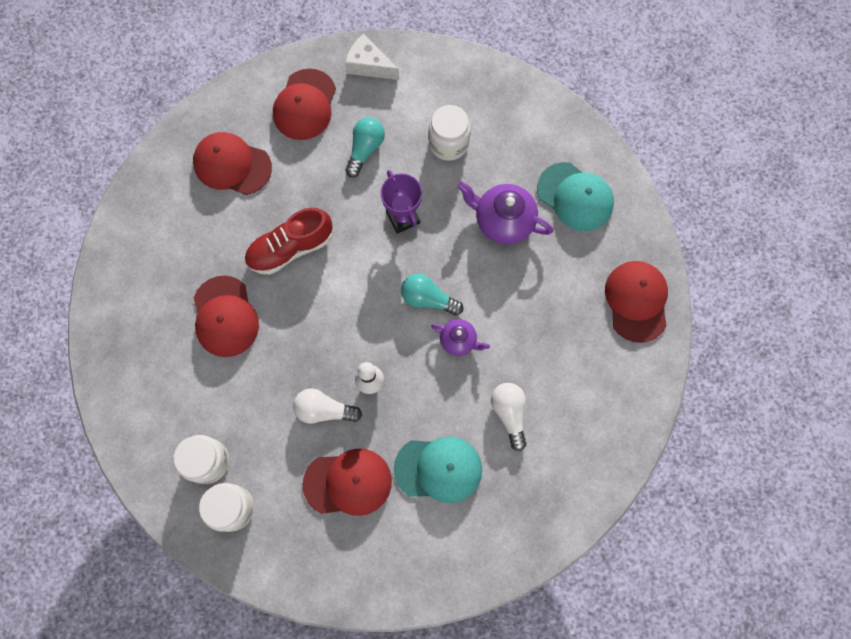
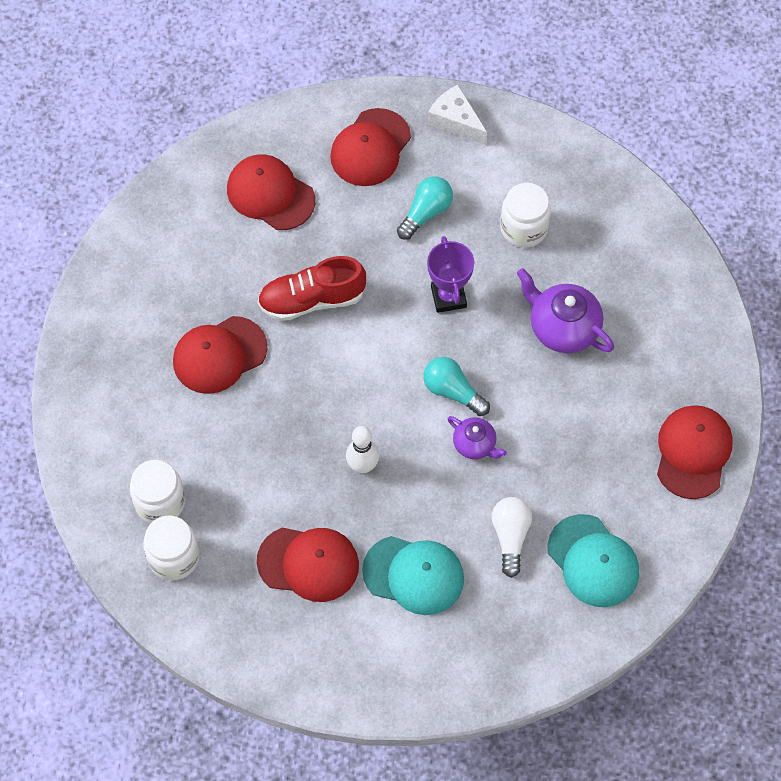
camera: 15 degrees right, 10 degrees down
red cap [194,276,259,357] -> red cap turned 60 degrees clockwise [173,316,268,394]
white light bulb [293,388,362,424] -> none
turquoise cap [537,162,614,231] -> turquoise cap moved to [547,514,639,607]

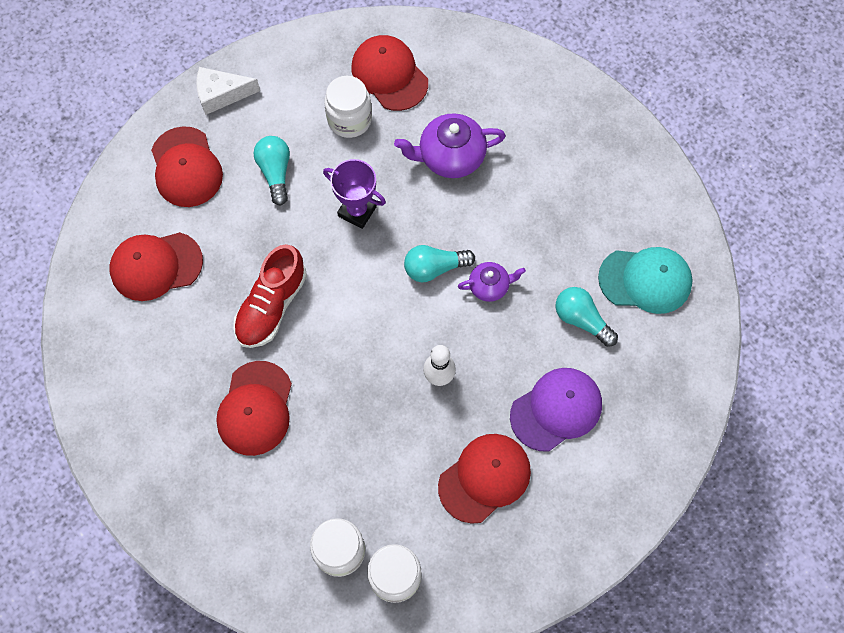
camera: 50 degrees left, 5 degrees up
turquoise cap [362,536,464,615] -> purple cap [510,368,602,452]
white light bulb [491,497,532,578] -> turquoise light bulb [555,287,618,347]
red cap [657,405,733,499] -> red cap moved to [351,35,428,111]

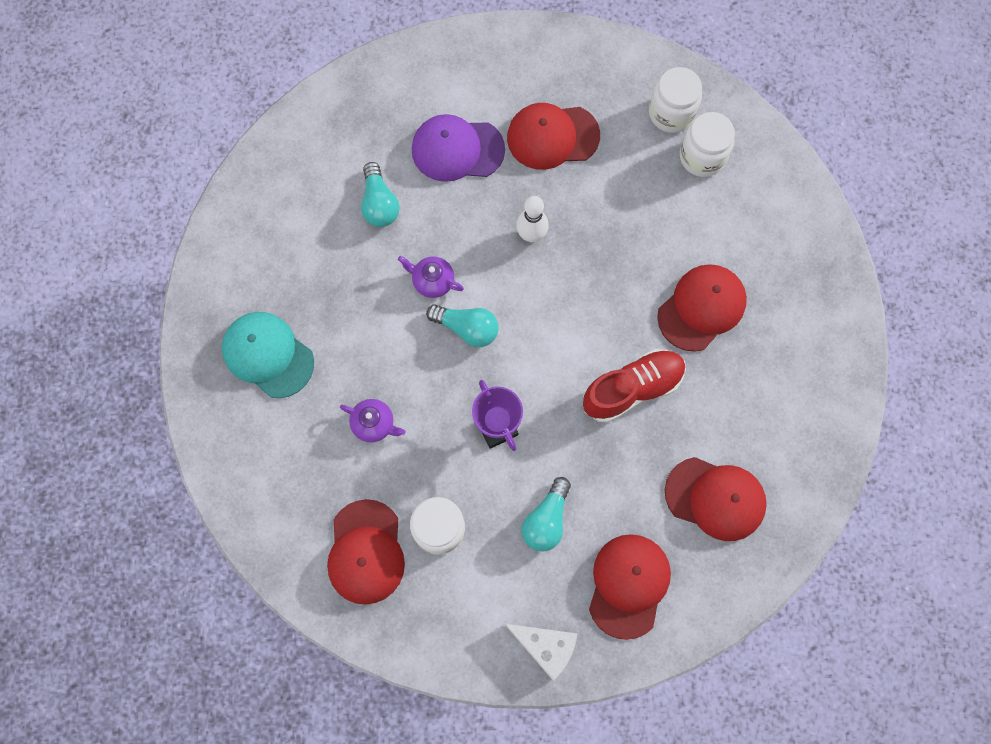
camera: 145 degrees left, 5 degrees up
purple teapot [394,113,506,178] -> purple teapot [340,399,406,442], size x0.58
turquoise cap [598,247,693,314] -> turquoise cap moved to [222,312,314,398]

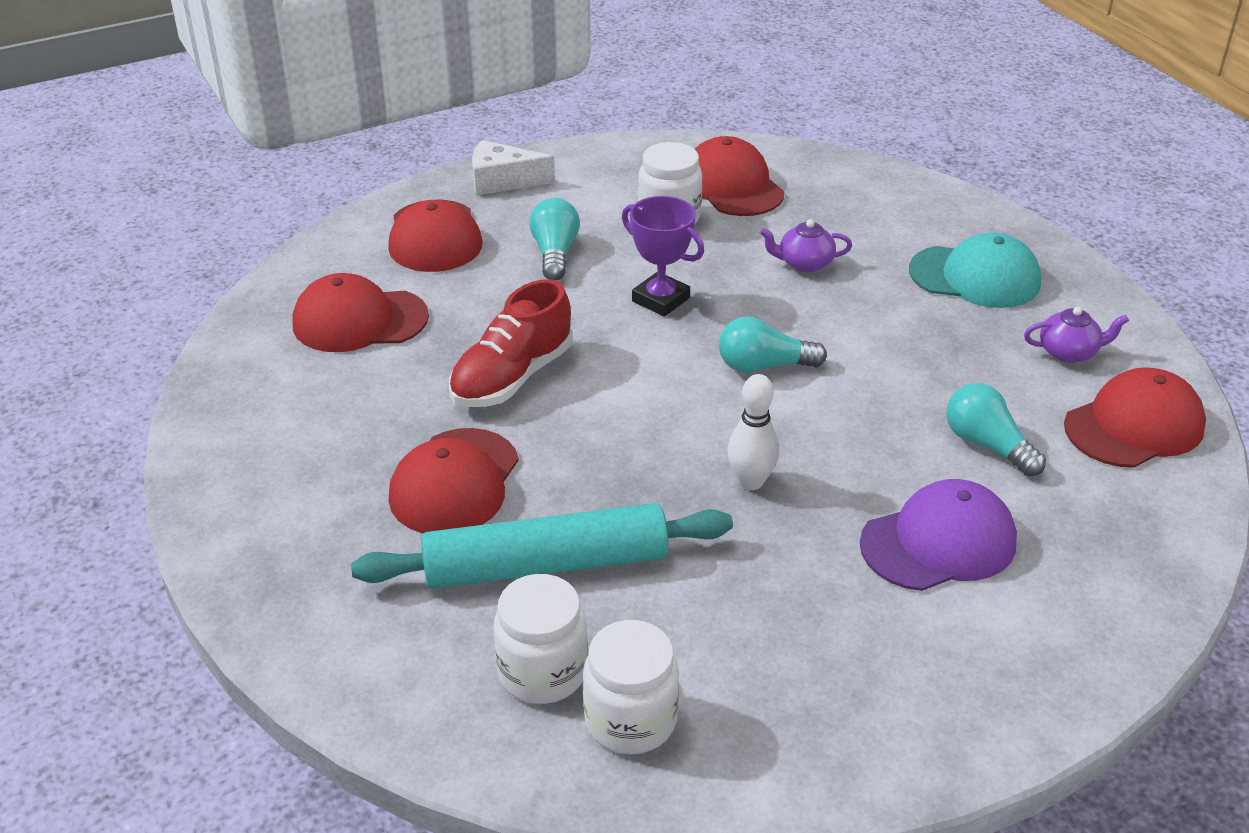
camera: 155 degrees right, 35 degrees down
purple teapot [398,256,464,298] -> purple teapot moved to [1024,307,1129,363]
red cap [507,103,600,170] -> red cap moved to [1064,367,1206,468]
none -> turquoise rolling pin [351,503,733,589]

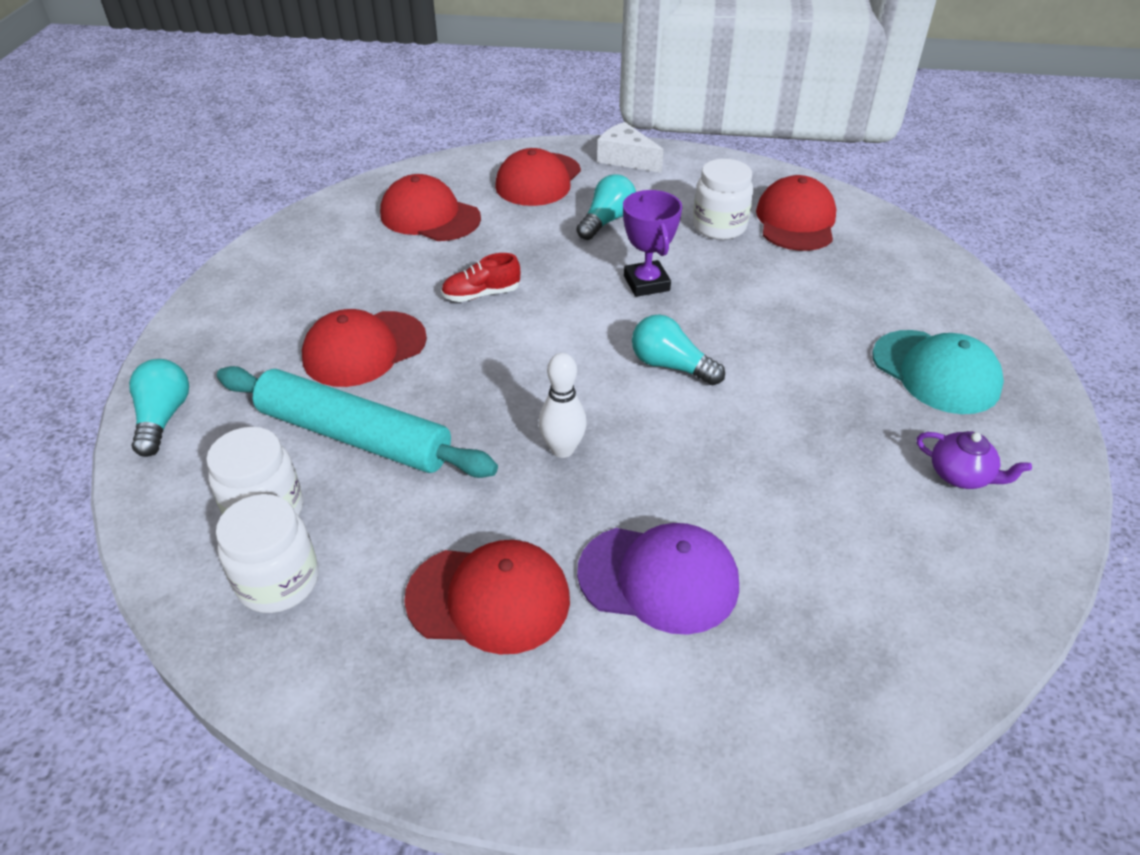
camera: 35 degrees right, 5 degrees up
red shoe [449,279,573,407] -> red shoe [441,253,520,302], size x0.60
purple teapot [760,219,852,273] -> none
turquoise light bulb [946,383,1046,477] -> turquoise light bulb moved to [129,359,189,457]
red cap [1064,367,1206,468] -> red cap moved to [404,540,570,654]

